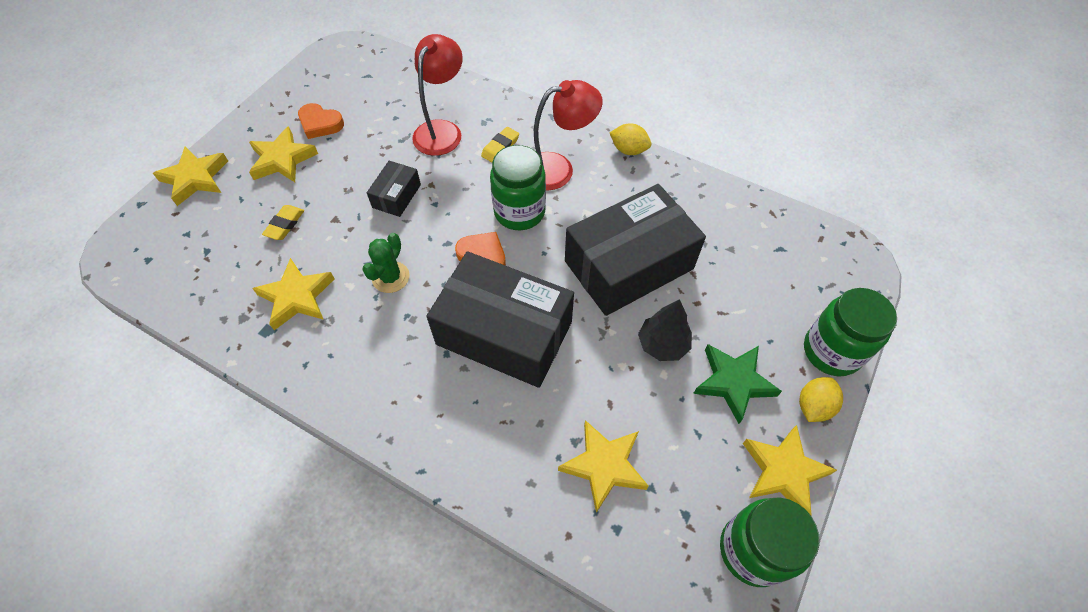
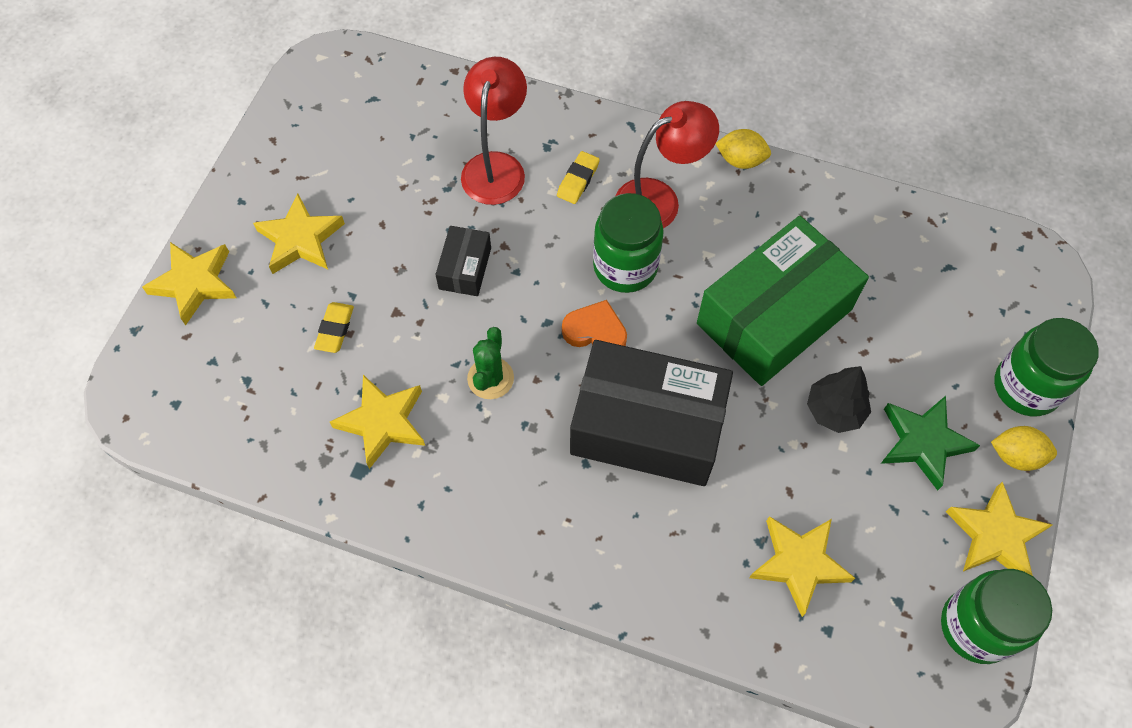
camera: 10 degrees left, 5 degrees up
orange heart [298,103,344,139] -> none
black box [565,184,706,316] -> green box [697,216,869,386]
yellow lemon [799,377,843,422] -> yellow lemon turned 75 degrees clockwise [991,426,1057,471]

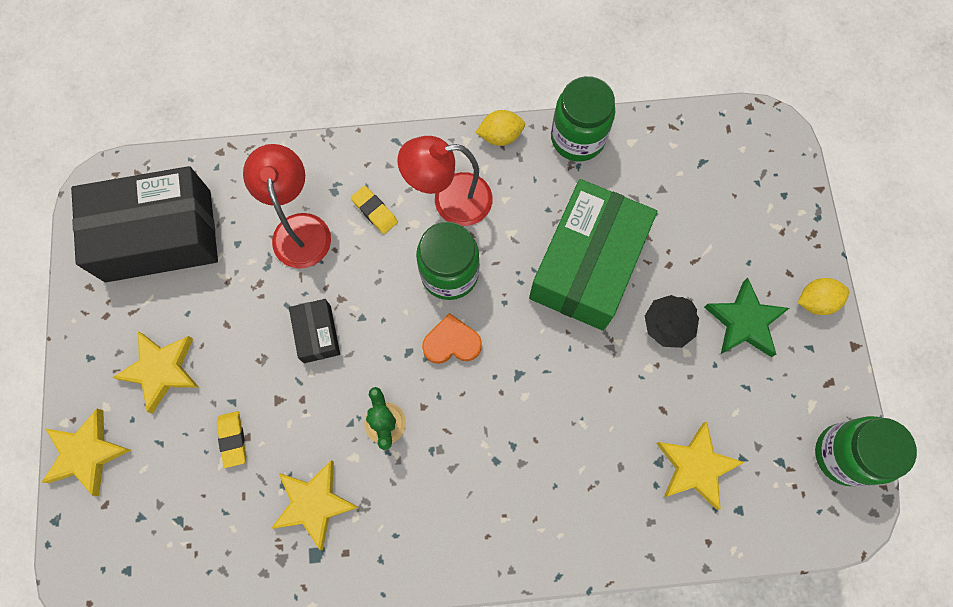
camera: 25 degrees left, 10 degrees up
yellow eraser [557,151,600,204] -> yellow eraser turned 45 degrees counterclockwise [351,186,398,234]
black box [570,340,733,486] -> black box moved to [71,166,218,282]
red lamp [615,101,719,228] -> red lamp turned 135 degrees counterclockwise [397,136,493,226]
yellow star [946,482,1052,576] -> none
green jar [994,318,1099,417] -> green jar moved to [551,76,615,161]

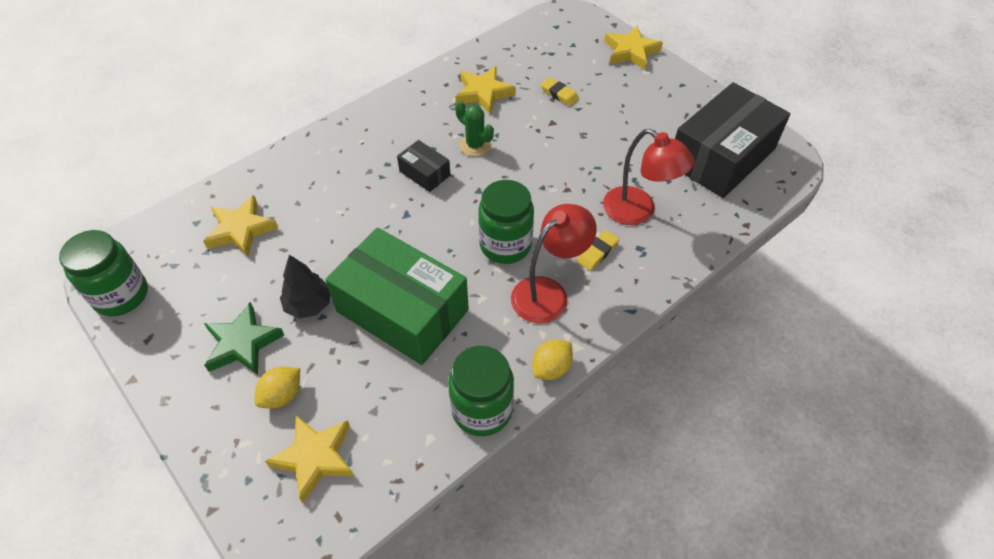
camera: 145 degrees right, 20 degrees down
yellow star [112,331,200,414] -> yellow star moved to [265,415,354,503]
black box [289,299,340,363] -> black box moved to [397,140,450,192]
yellow eraser [351,186,398,234] -> yellow eraser turned 60 degrees counterclockwise [577,230,619,271]
orange heart [422,313,482,364] -> none
green box [529,179,657,331] -> green box turned 45 degrees counterclockwise [326,228,469,365]
yellow lemon [798,278,849,315] -> yellow lemon moved to [255,366,300,408]

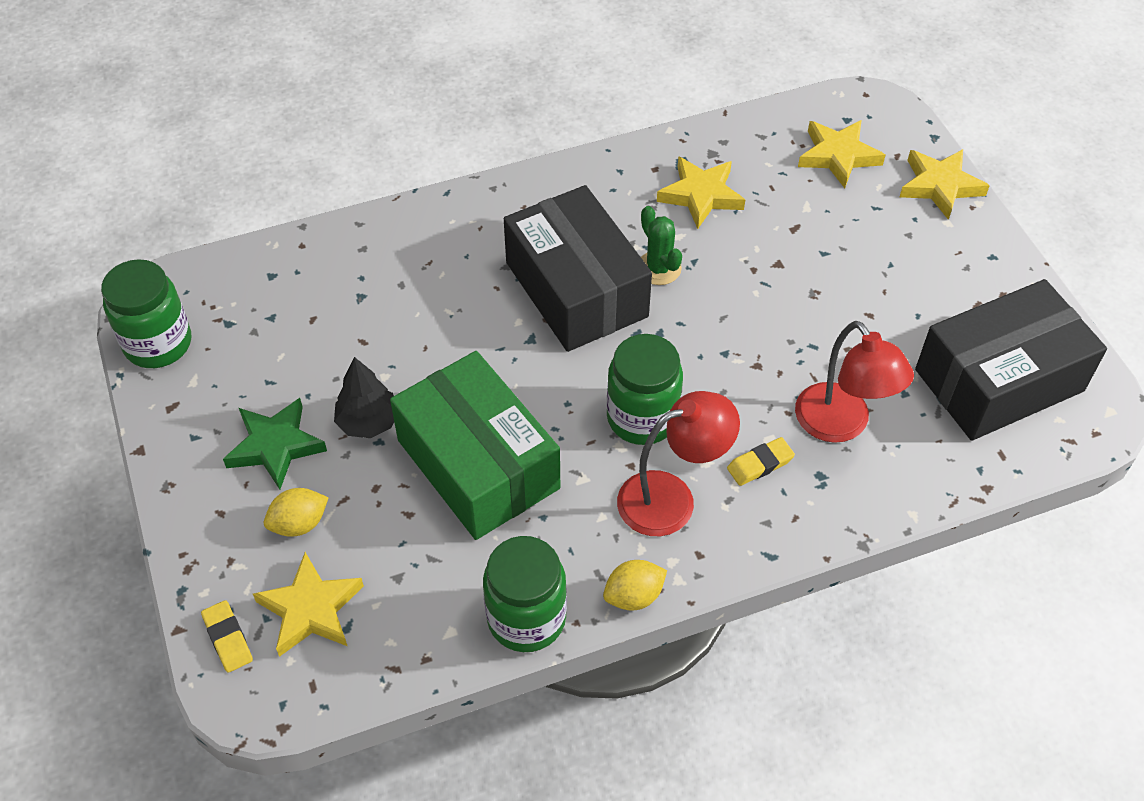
camera: 20 degrees right, 0 degrees up
yellow star [203,195,278,257] -> yellow star moved to [798,120,886,188]
black box [397,140,450,192] -> black box [504,185,652,352], size x2.22
yellow eraser [540,77,579,106] -> yellow eraser moved to [201,600,253,673]

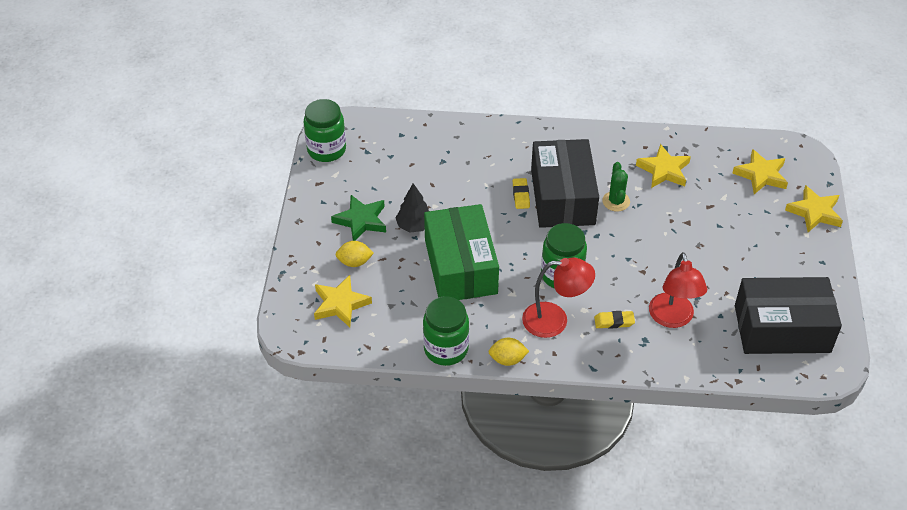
camera: 25 degrees right, 5 degrees down
yellow eraser [201,600,253,673] -> yellow eraser moved to [513,178,530,209]

